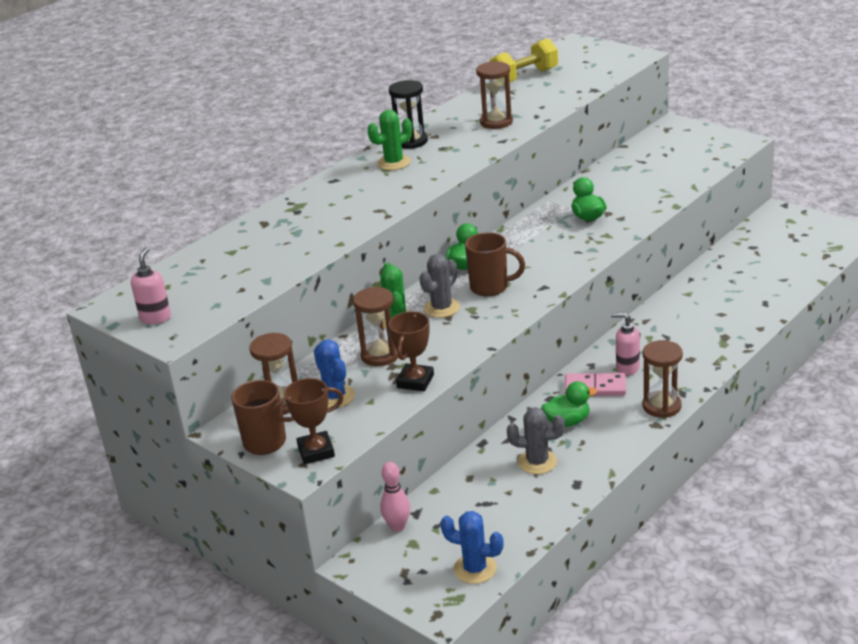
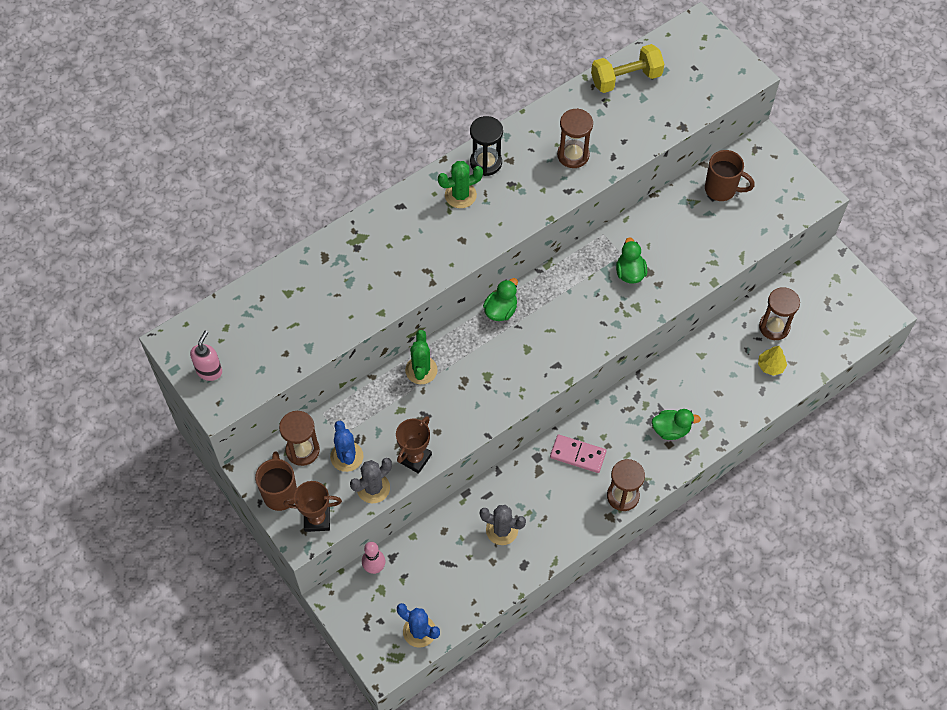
camera: 10 degrees right, 30 degrees up
brown hourglass [353,287,398,366] -> brown hourglass moved to [759,287,800,340]
grey cactus [419,254,460,318] -> grey cactus moved to [350,458,392,503]
brown mug [465,232,525,296] -> brown mug moved to [705,150,755,201]
green duck [541,381,597,427] -> green duck moved to [652,409,701,440]
pink soap dispenser [611,313,640,376] -> none
none -> yellow tree [758,346,787,376]

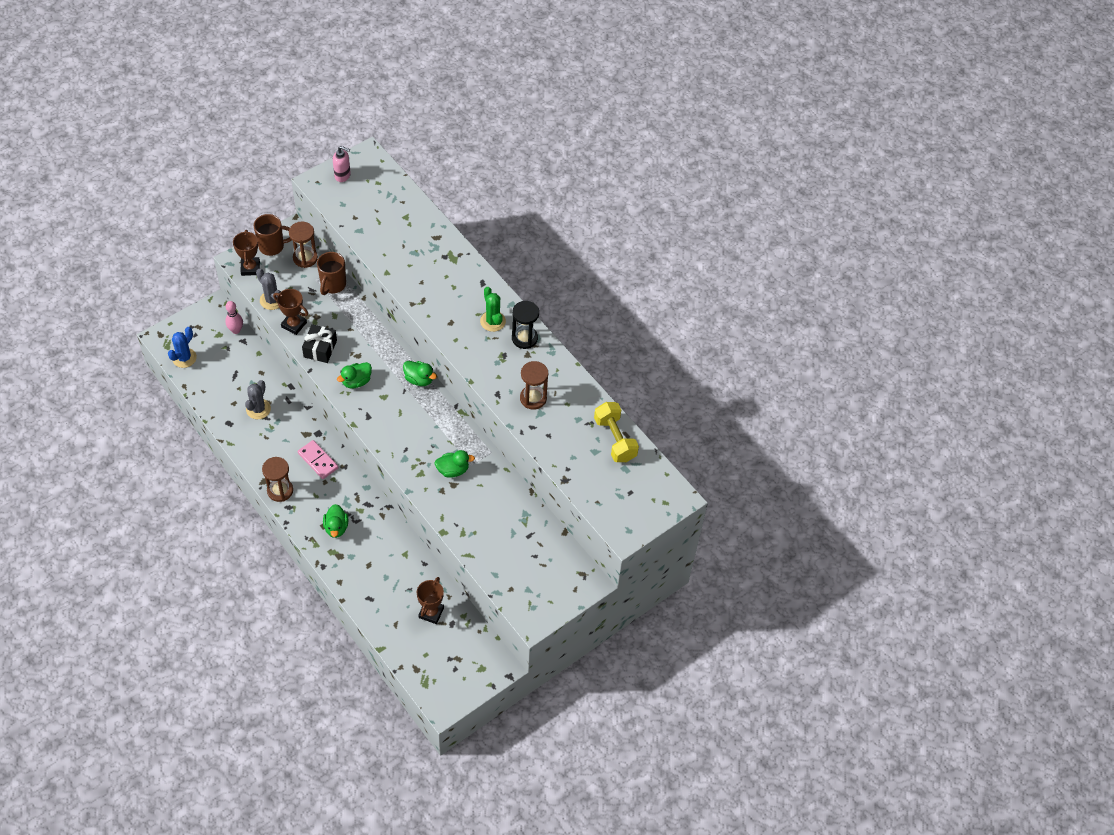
camera: 85 degrees right, 5 degrees down
blue cactus [330,421,364,472] -> none
green cactus [405,330,438,384] -> none
pink domino [550,434,606,473] -> pink domino turned 60 degrees counterclockwise [298,440,339,479]
brown mug [705,150,755,201] -> brown mug moved to [317,252,346,295]
yellow tree [758,346,787,376] -> none
brown hourglass [759,287,800,340] -> brown trophy [417,577,444,624]
none -> black gift [302,324,337,363]
none -> green duck [337,362,372,388]

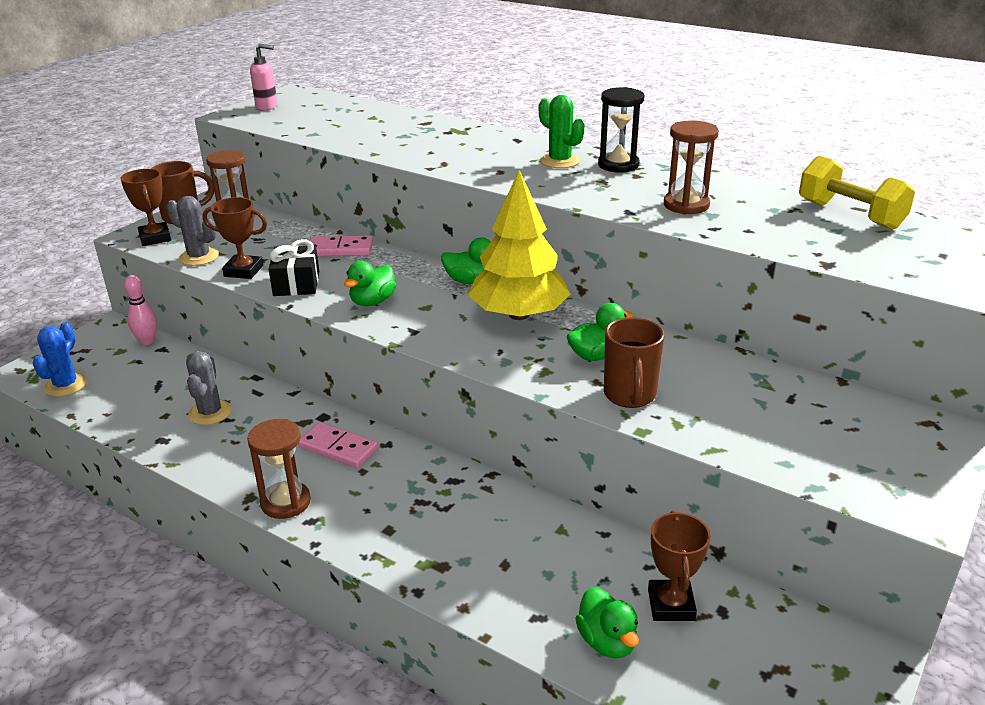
camera: 15 degrees left, 25 degrees down
brown mug [317,252,346,295] -> brown mug moved to [604,317,664,408]
green duck [323,504,348,538] -> green duck moved to [575,587,639,658]
none -> pink domino [309,235,373,256]
none -> yellow tree [468,170,570,320]

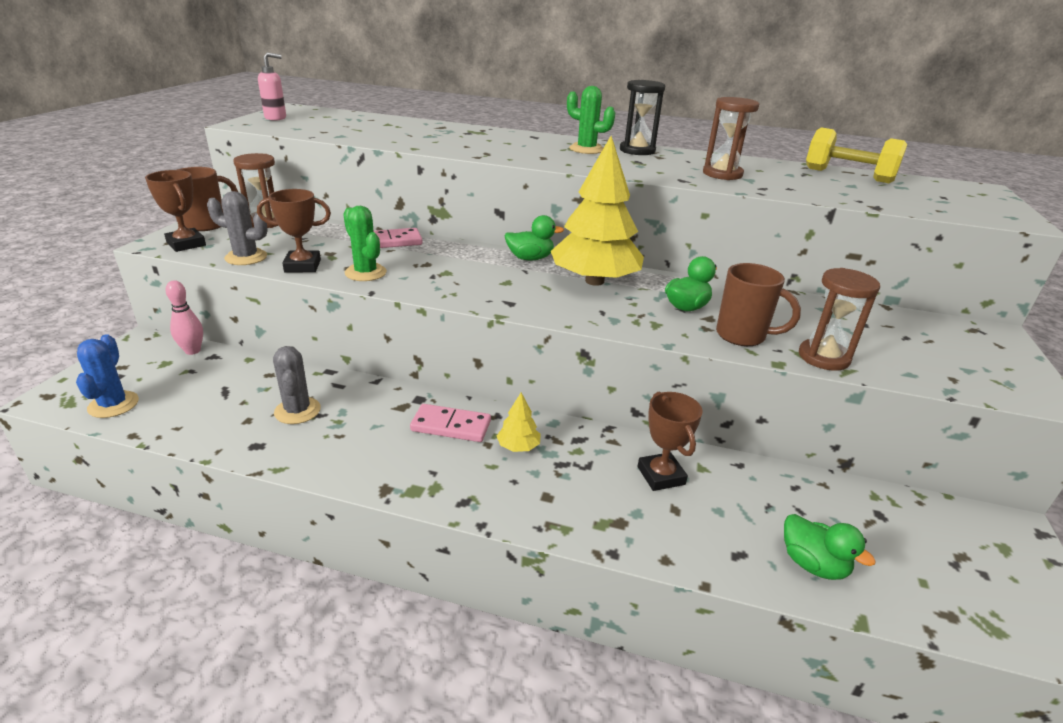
camera: 20 degrees left, 0 degrees up
brown hourglass [247,419,311,519] -> brown hourglass moved to [799,268,880,371]
black gift [269,239,319,296] -> green cactus [343,206,387,281]
green duck [344,261,396,306] -> none
brown mug [604,317,664,408] -> brown mug turned 45 degrees counterclockwise [716,263,801,346]
brown trophy [648,510,711,621] -> brown trophy moved to [638,392,703,491]
none -> yellow tree [497,392,541,452]

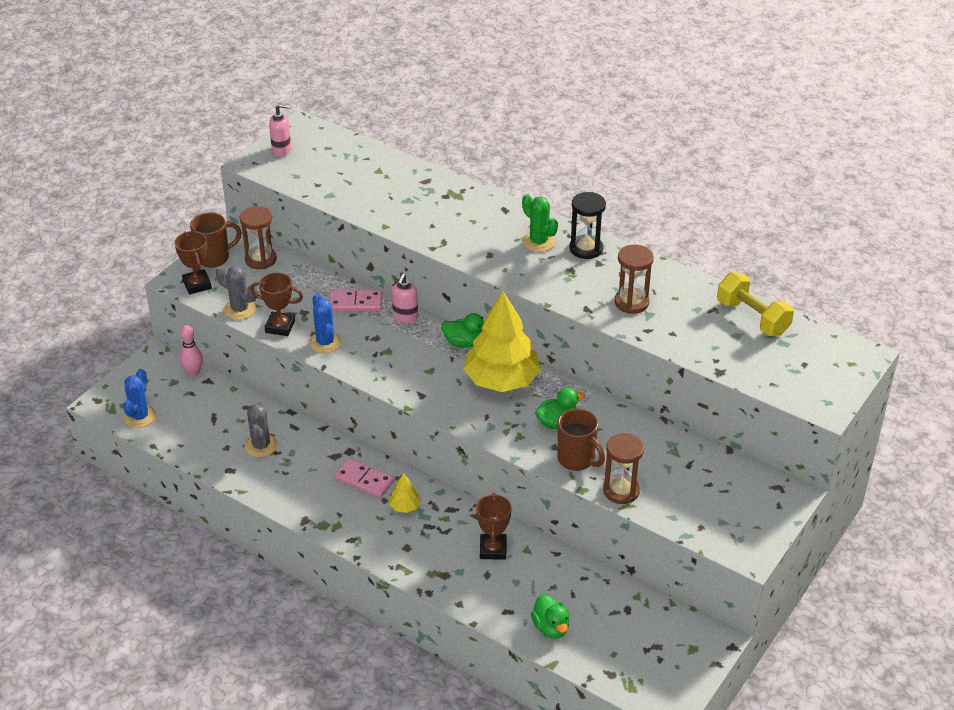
camera: 20 degrees right, 10 degrees up
green cactus [343,206,387,281] -> blue cactus [309,294,342,353]
none -> pink soap dispenser [392,274,418,323]

